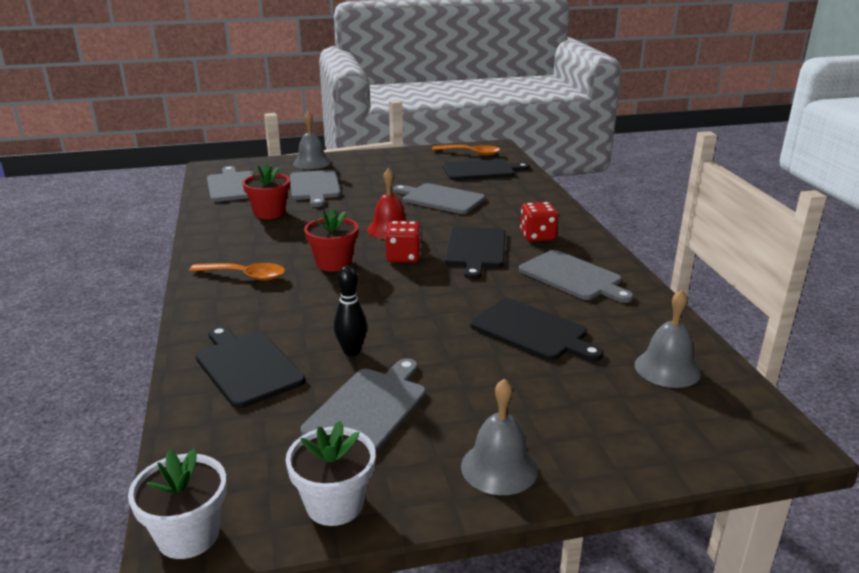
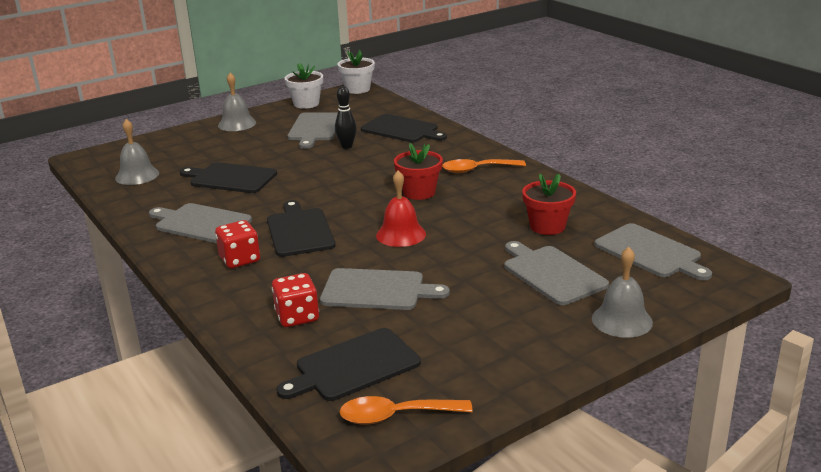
camera: 160 degrees right, 0 degrees up
red dice [385,221,421,263] -> red dice moved to [272,273,319,327]

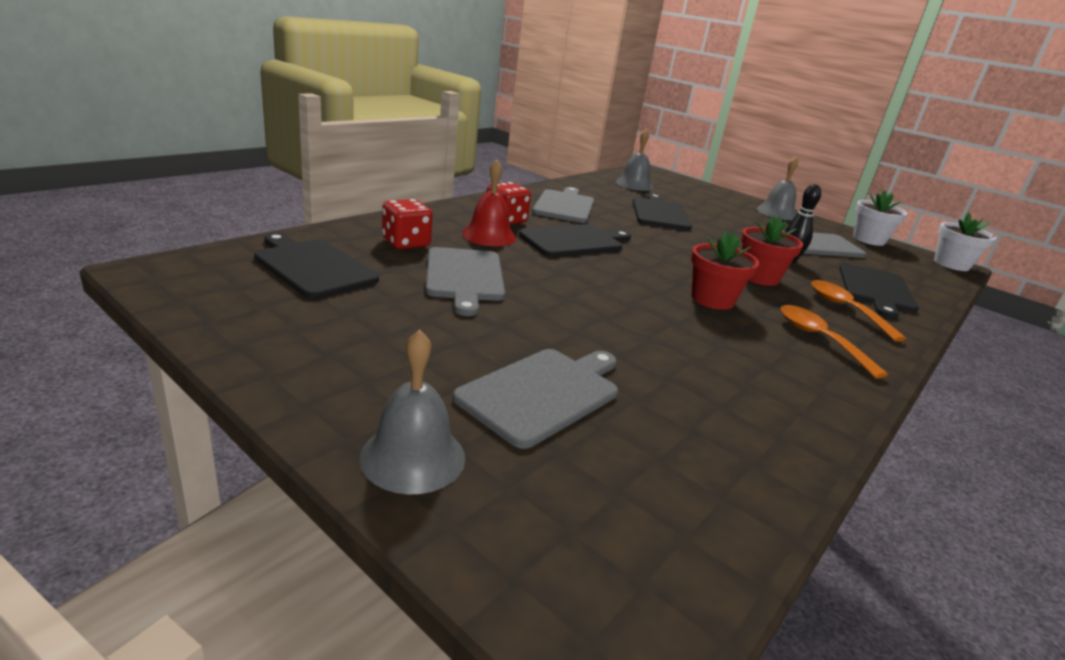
camera: 70 degrees right, 0 degrees up
orange spoon [340,396,473,425] -> orange spoon moved to [811,280,906,342]
red bell [376,170,426,247] -> red bell moved to [462,160,516,246]
red flower pot [522,174,576,235] -> red flower pot moved to [741,215,803,286]
grey cutting board [595,223,712,281] -> none

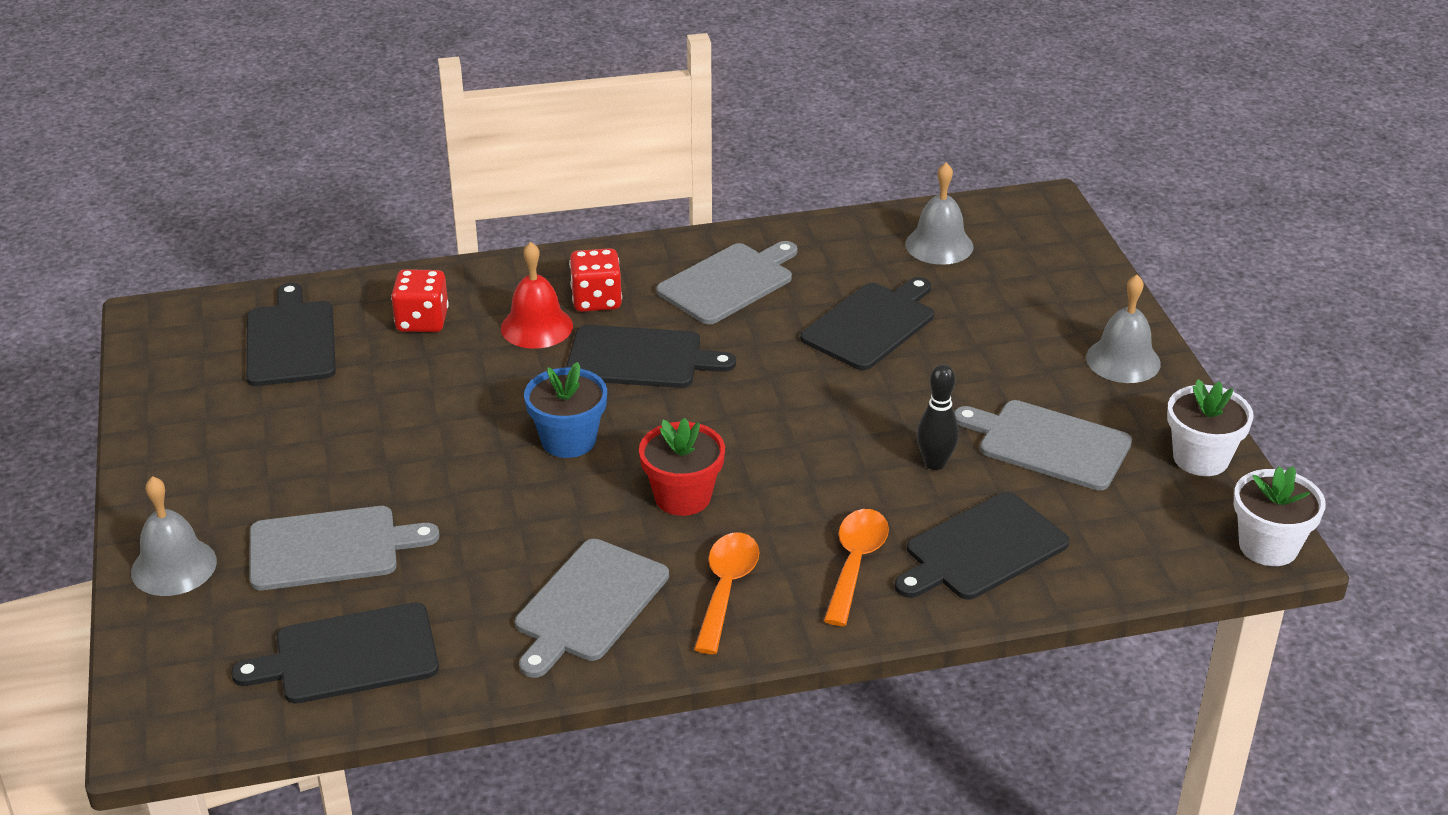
camera: 40 degrees right, 10 degrees up
grey cutting board [426,247,505,316] -> grey cutting board moved to [515,539,669,678]
red flower pot [741,215,803,286] -> none
none -> black cutting board [231,602,439,704]
none -> blue flower pot [524,362,607,458]

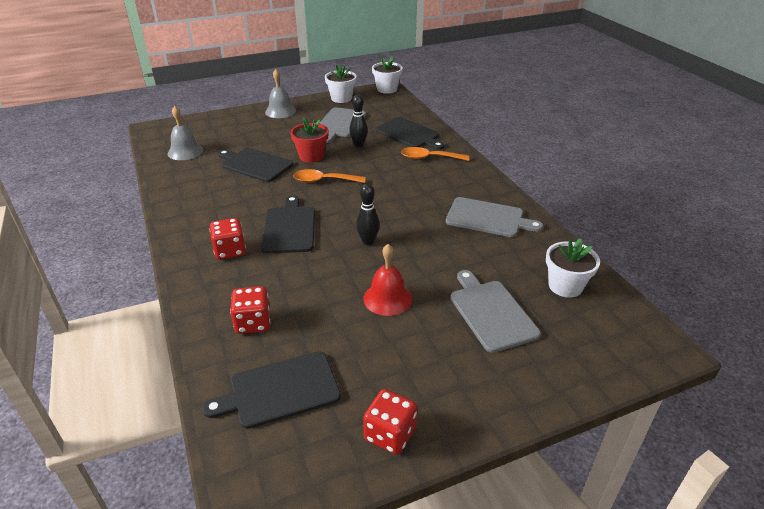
camera: 100 degrees left, 0 degrees up
grey bell [131,476,217,596] -> none
black cutting board [231,602,439,704] -> white flower pot [546,239,600,298]
red bell [501,242,573,349] -> red bell moved to [363,244,412,316]
blue flower pot [524,362,607,458] -> black bowling pin [356,183,380,245]
red flower pot [639,418,725,516] -> red flower pot moved to [291,117,329,163]
grey cutting board [656,241,797,324] -> none
orange spoon [694,533,759,654] -> orange spoon moved to [293,169,366,183]
none -> red dice [363,389,417,455]

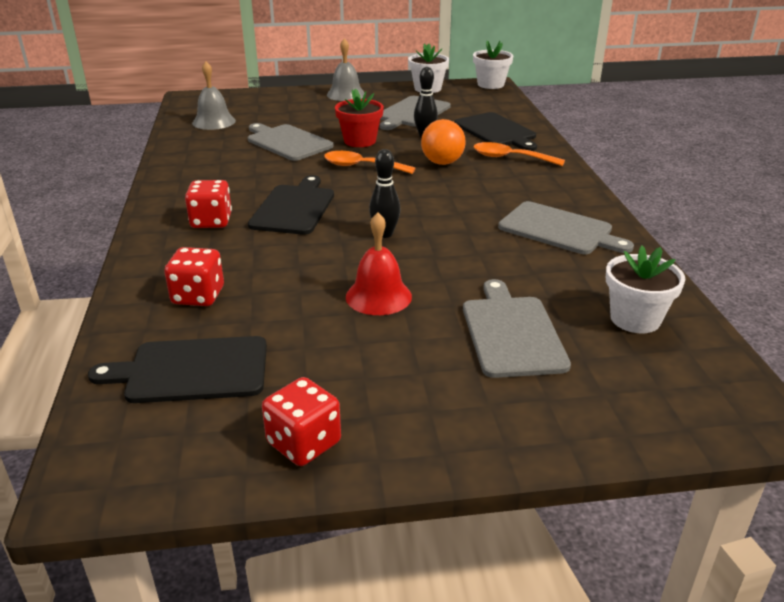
camera: 15 degrees right, 5 degrees down
black cutting board [218,148,294,182] -> grey cutting board [248,123,334,161]
none -> orange ball [421,119,466,165]

